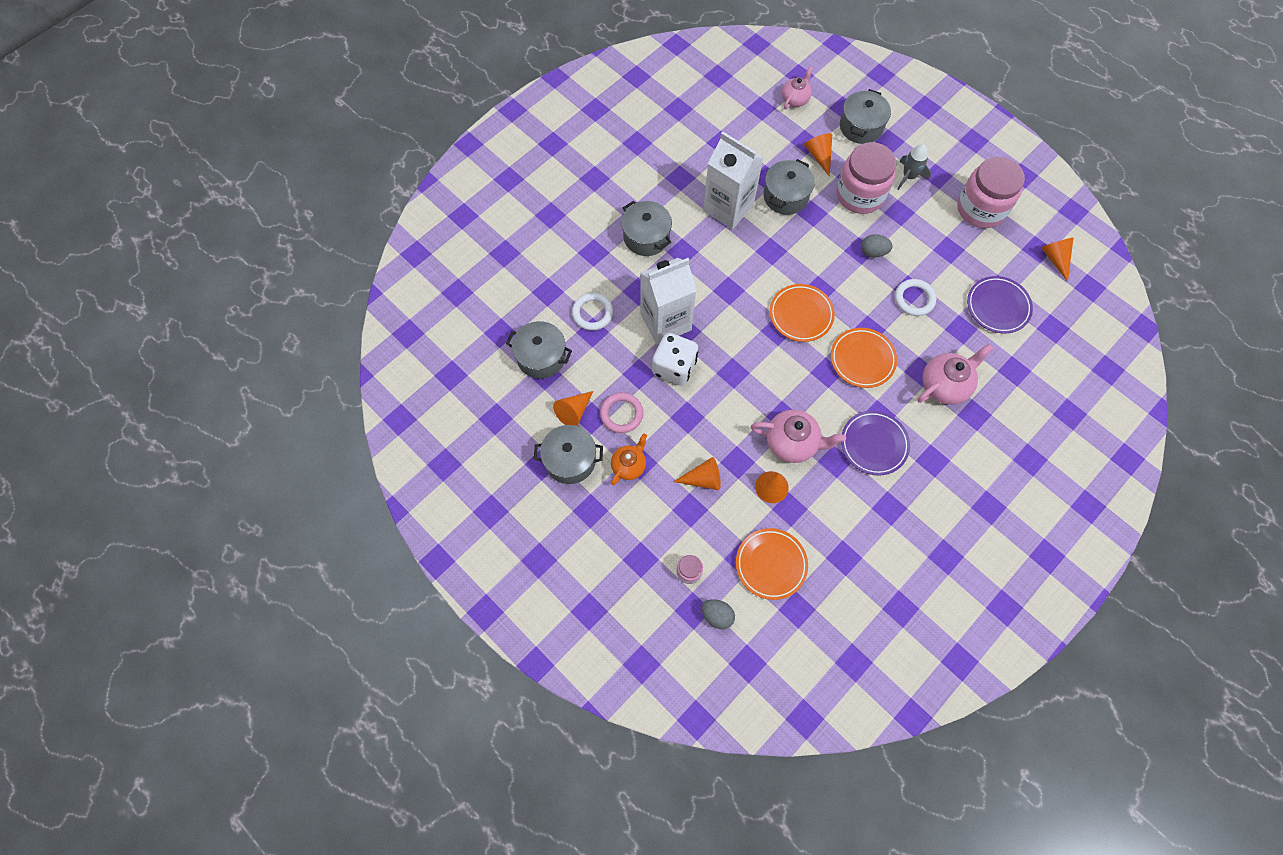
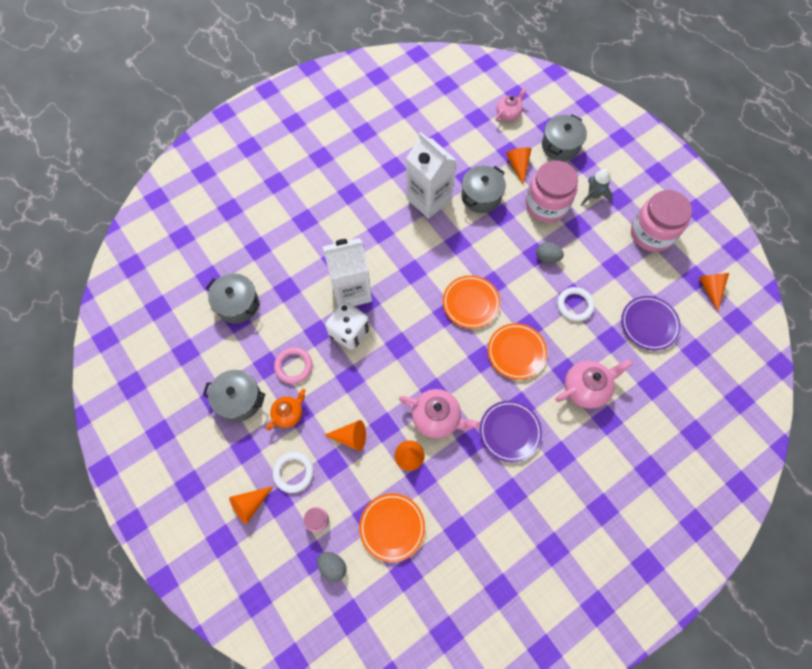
camera: 10 degrees right, 0 degrees up
orange cone [553,391,593,426] -> orange cone moved to [229,486,273,524]
white ring [572,293,613,331] -> white ring moved to [273,452,314,493]
grey pot [622,201,672,256] -> none

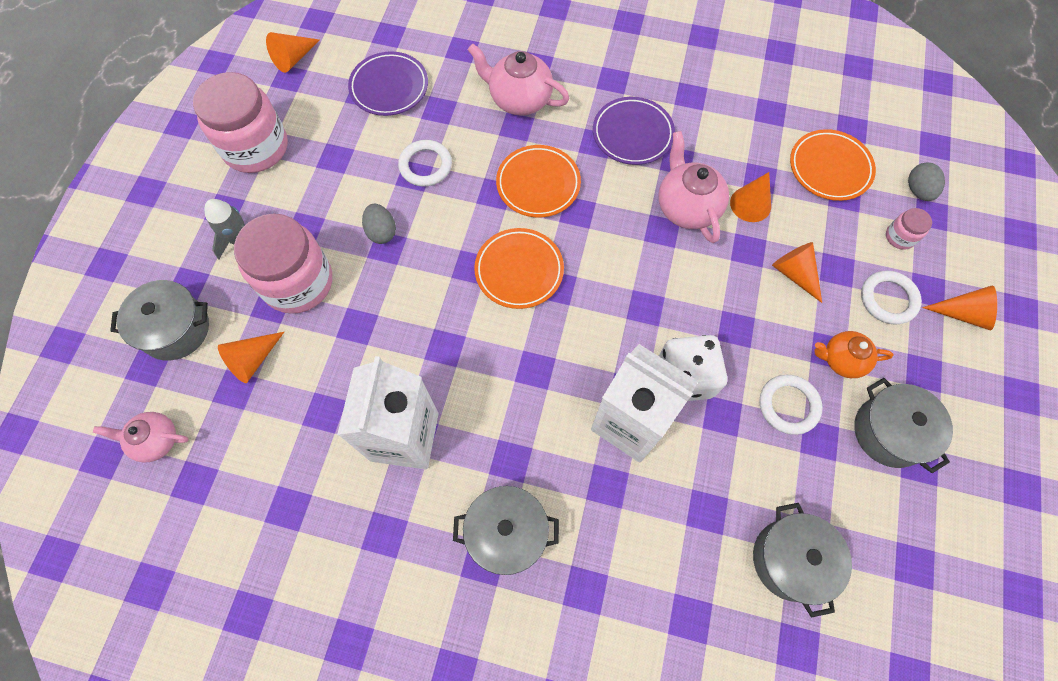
camera: 130 degrees left, 0 degrees up
pink ring [274,347,312,384] -> white ring [759,375,823,435]
grey pot [462,166,506,213] -> grey pot moved to [453,486,559,575]

